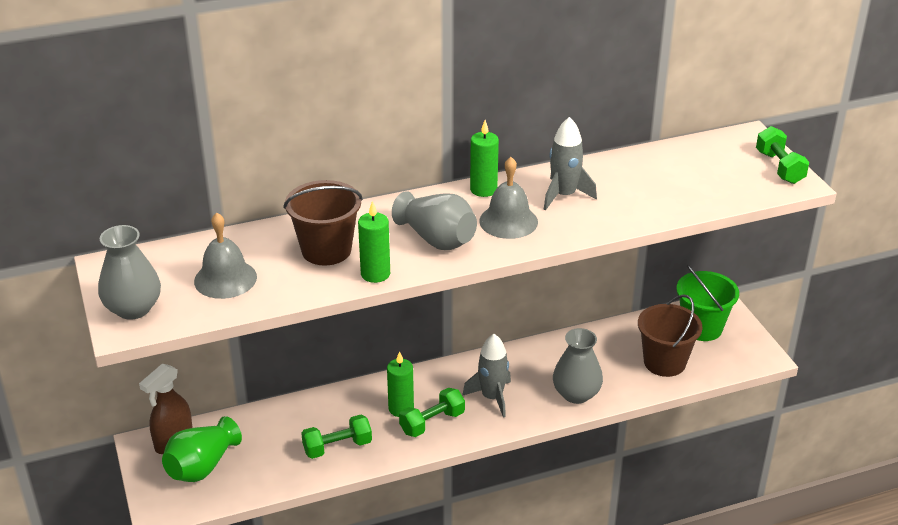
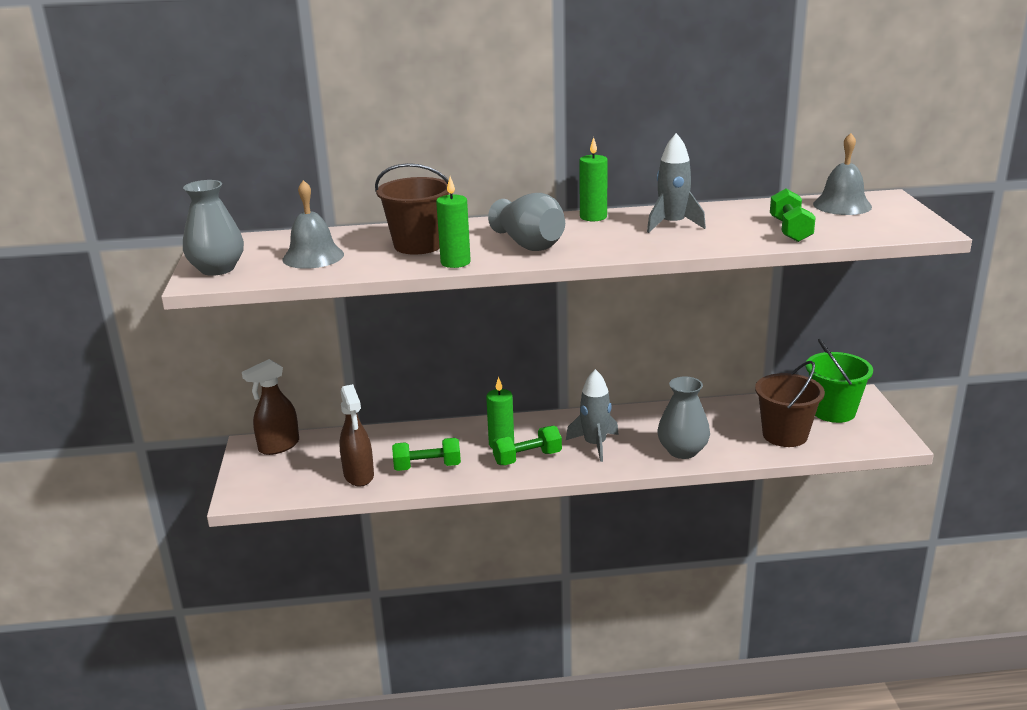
camera: 15 degrees right, 10 degrees down
green vase [162,416,242,482] -> none
grey bell [479,157,538,239] -> grey bell moved to [813,133,872,215]
green dumbbell [756,126,809,184] -> green dumbbell moved to [770,189,816,242]
none -> brown spray bottle [339,384,374,487]

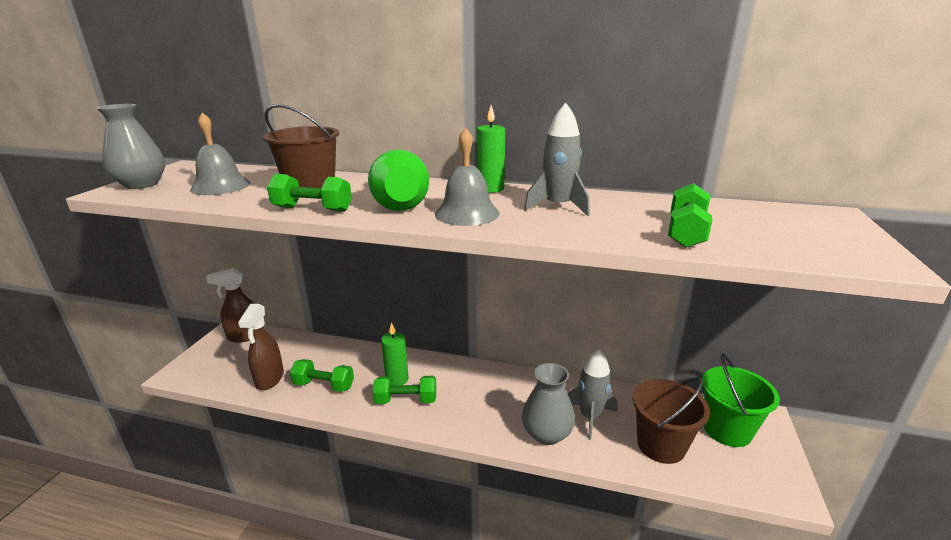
camera: 20 degrees right, 0 degrees up
green candle [436,176,471,268] -> green dumbbell [267,174,352,212]
grey vase [488,193,565,251] -> green vase [368,149,429,211]
grey rocket [566,369,619,462] -> grey rocket moved to [567,349,617,440]
grey bell [813,133,872,215] -> grey bell moved to [435,128,499,226]

